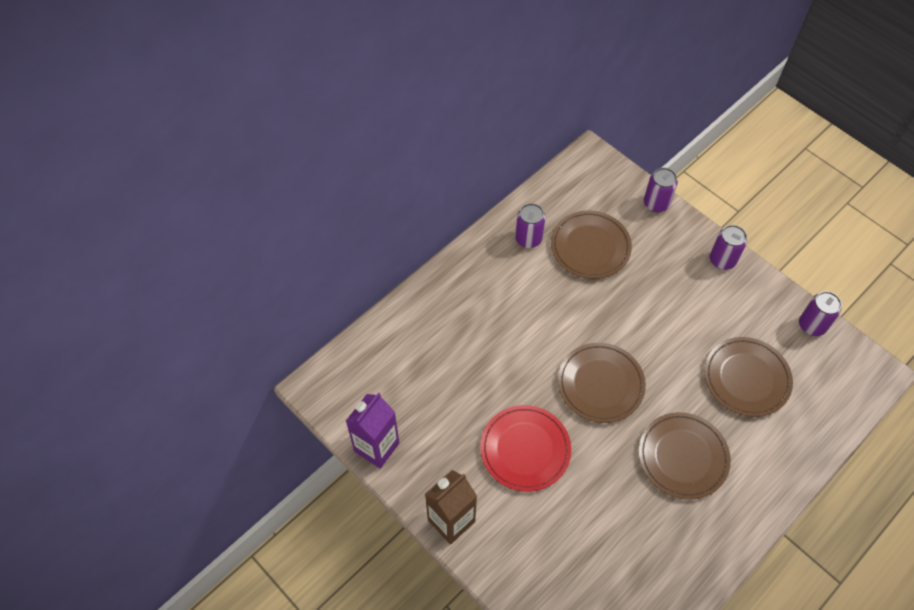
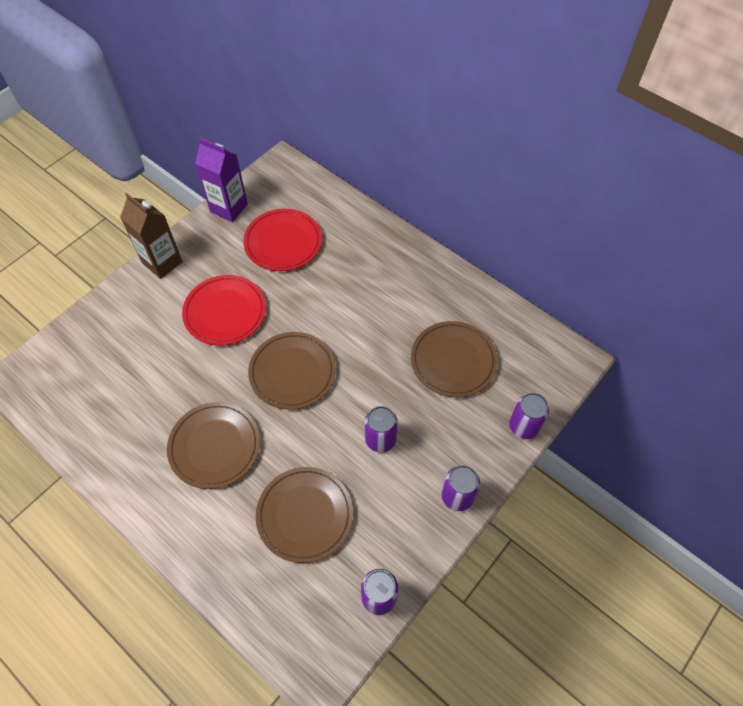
camera: 85 degrees right, 0 degrees up
purple can [515,203,546,248] -> purple can moved to [365,406,398,453]
none -> red plate [243,209,322,271]

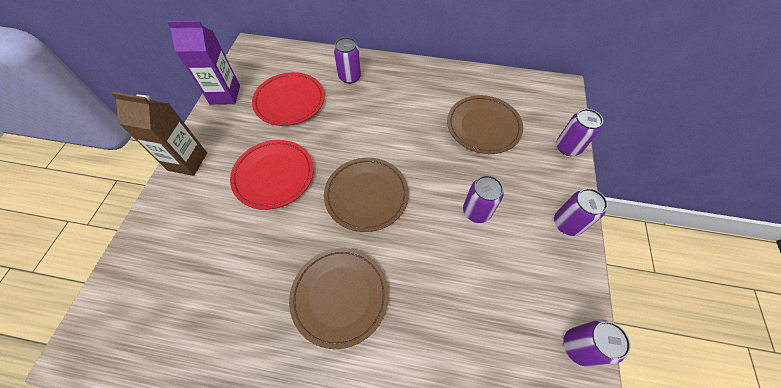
camera: 30 degrees left, 0 degrees up
brown plate [256,467,353,563] -> none
none -> purple can [334,37,361,84]

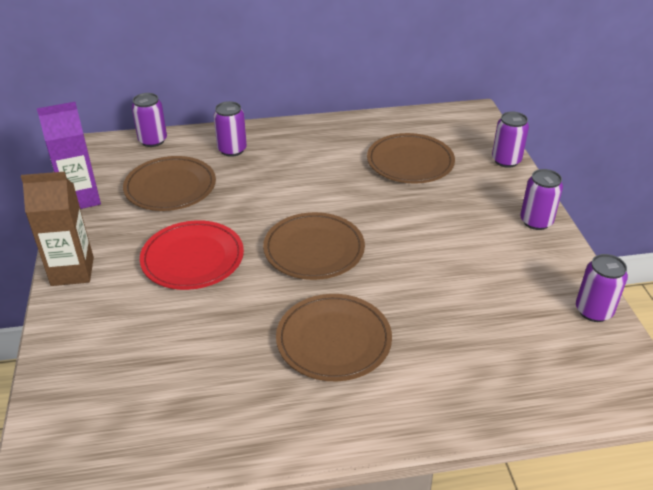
camera: 20 degrees left, 20 degrees down
red plate [252,72,325,126] -> brown plate [123,156,216,211]
purple can [463,175,504,223] -> purple can moved to [131,93,167,147]

